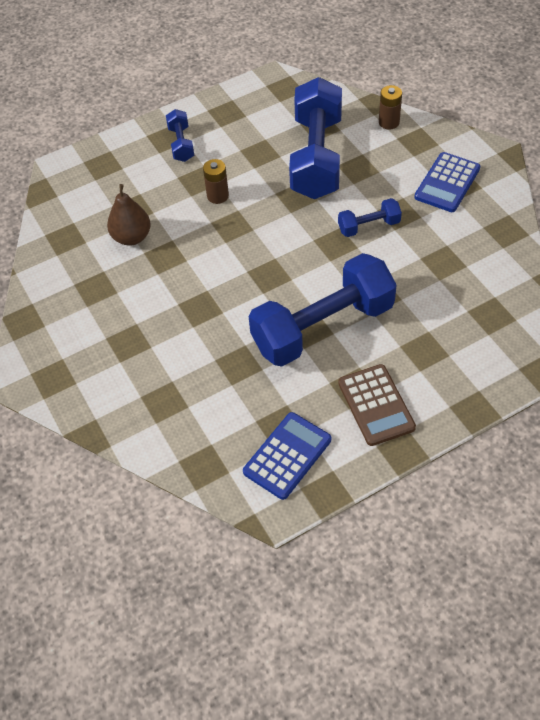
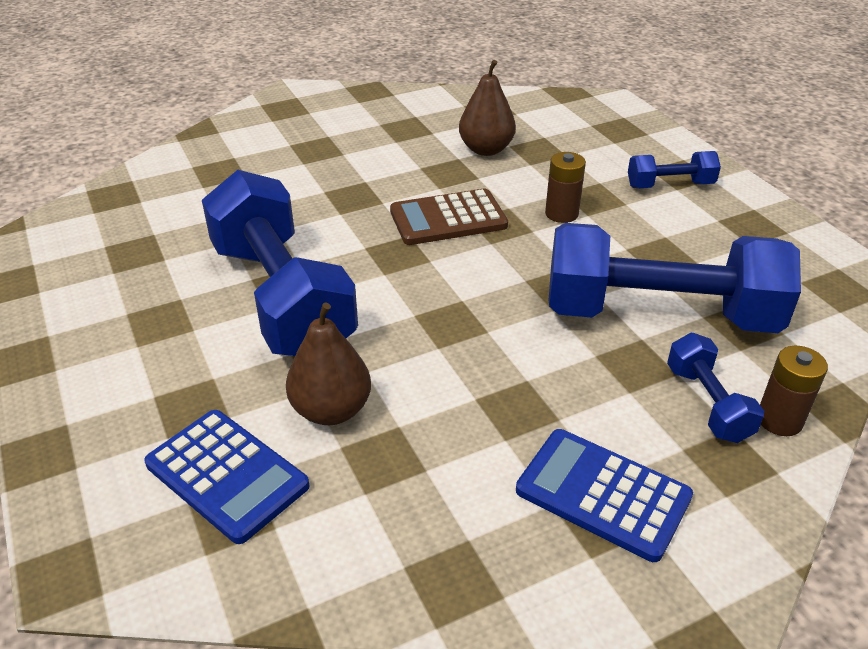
camera: 90 degrees right, 15 degrees down
blue calculator [243,412,331,500] -> blue calculator moved to [144,410,310,544]
blue dumbbell [338,198,402,237] -> blue dumbbell moved to [667,333,764,443]
brown calculator [338,364,416,446] -> brown calculator moved to [390,188,508,245]
none -> brown pear [286,303,371,425]

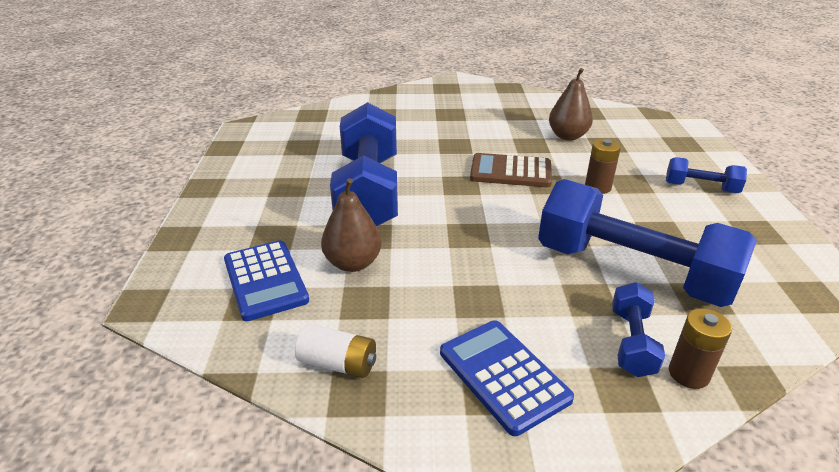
camera: 25 degrees right, 5 degrees down
none -> white battery [295,324,376,378]

